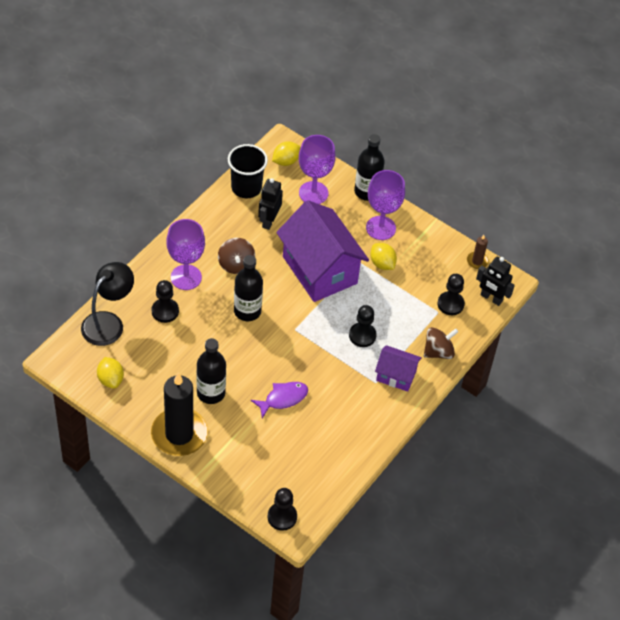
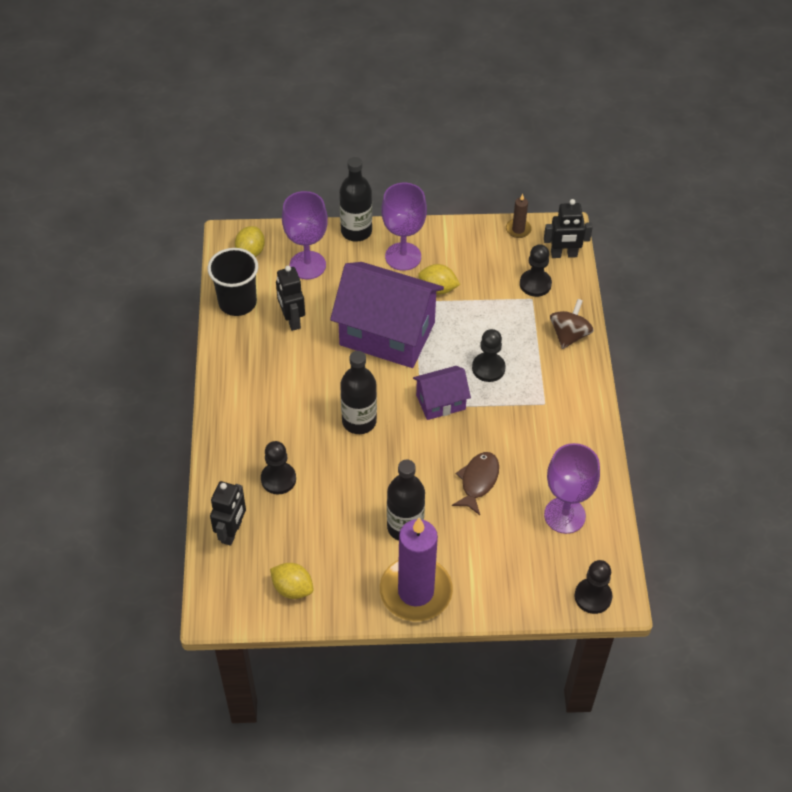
camera: 35 degrees left, 0 degrees up
black lamp [81,262,134,346] -> black robot [210,481,246,546]
black candle [151,373,208,456] -> purple candle [380,518,453,621]
purple goblet [167,219,205,290] -> purple goblet moved to [544,443,600,534]
brown spinning top [218,238,255,274] -> none
purple fish [251,382,308,418] -> brown fish [452,452,499,515]
purple house [375,345,422,392] -> purple house moved to [413,366,471,420]

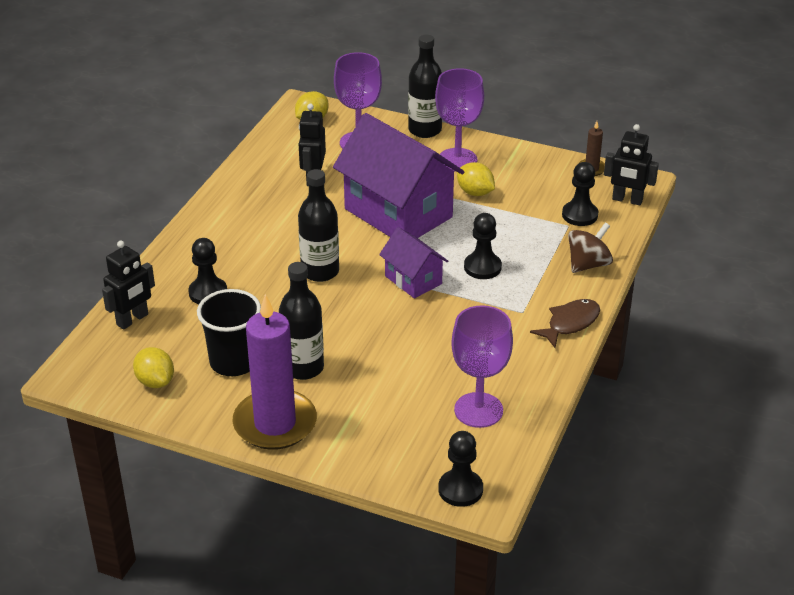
camera: 25 degrees right, 15 degrees down
black cup [208,248,258,316] -> black cup moved to [197,289,261,376]
purple house [413,366,471,420] -> purple house turned 45 degrees clockwise [379,227,448,299]
brown fish [452,452,499,515] -> brown fish moved to [530,299,600,348]

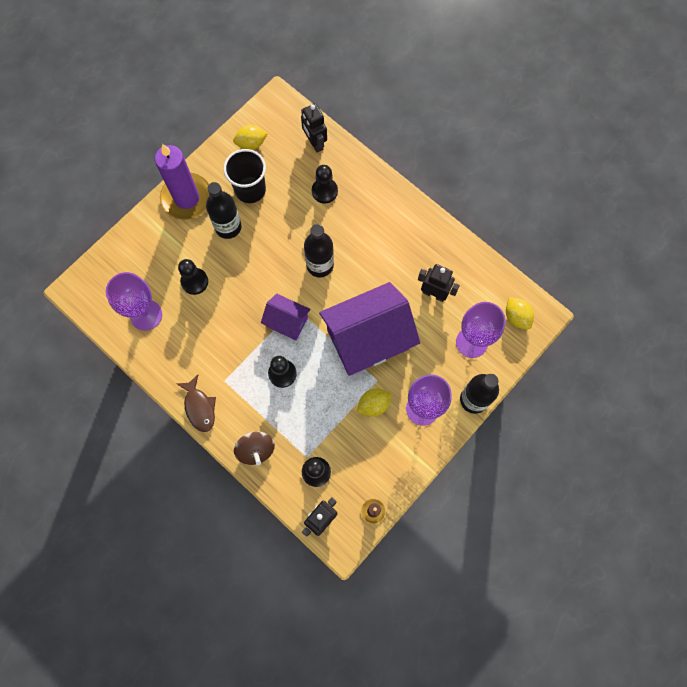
camera: 110 degrees right, 35 degrees up
purple house [379,227,448,299] -> purple house turned 45 degrees clockwise [261,294,310,340]
black pawn [438,431,483,507] -> black pawn moved to [178,259,208,295]

